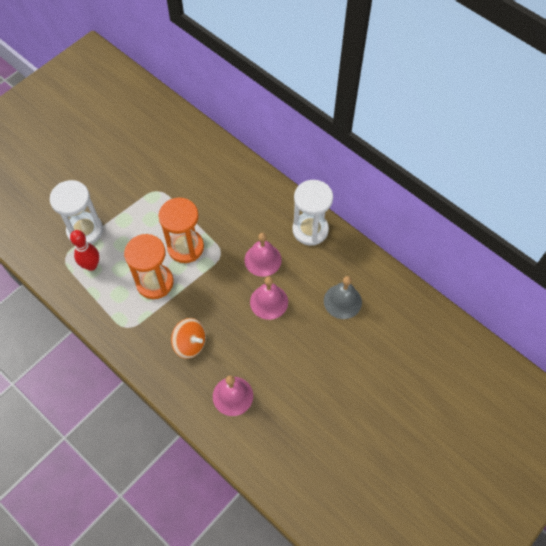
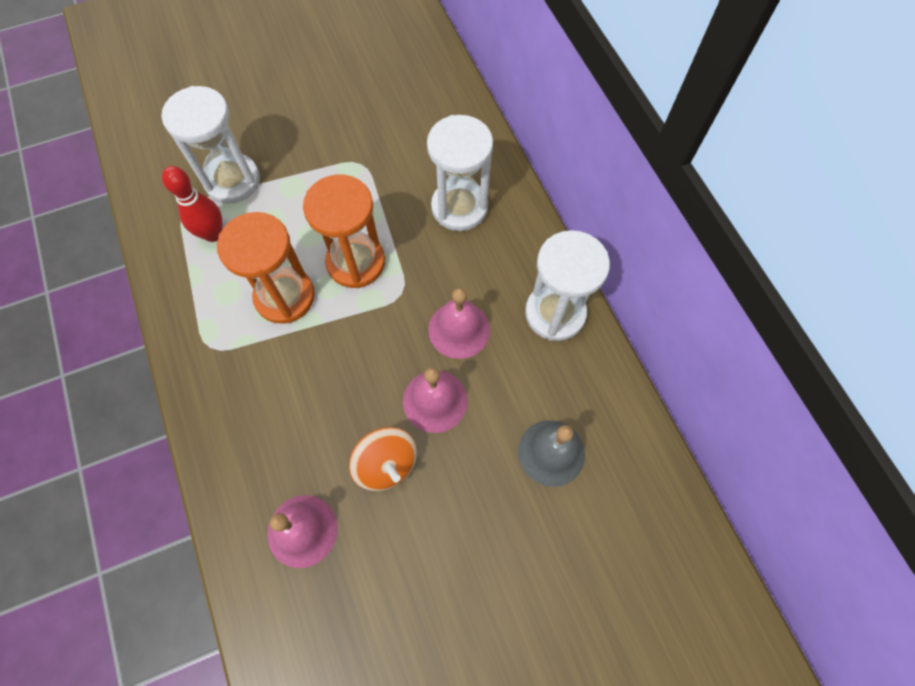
camera: 25 degrees right, 5 degrees up
orange spinning top [171,318,206,359] -> orange spinning top moved to [349,427,417,491]
none -> white hourglass [427,115,493,231]

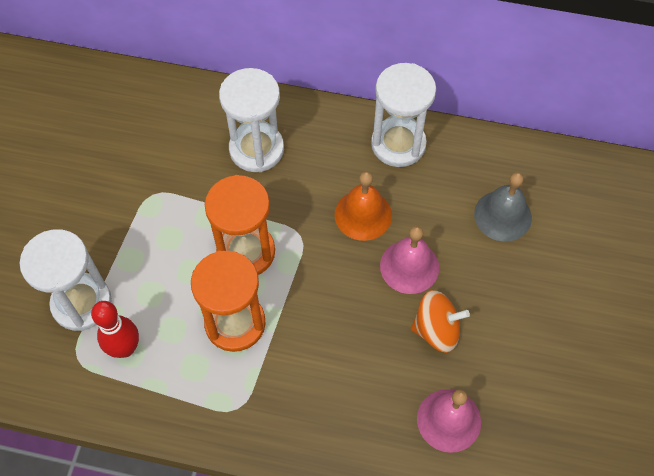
camera: 55 degrees left, 5 degrees down
pink bell [428,288,490,359] -> orange bell [335,172,392,241]

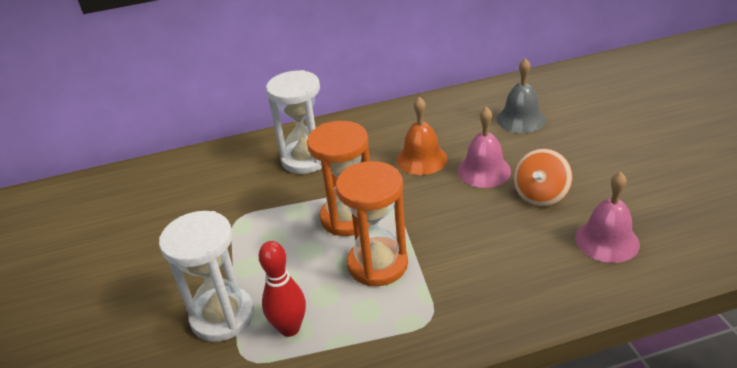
camera: 25 degrees left, 25 degrees down
white hourglass [371,63,436,167] -> none
orange spinning top [411,290,470,353] -> orange spinning top turned 150 degrees clockwise [514,149,573,207]

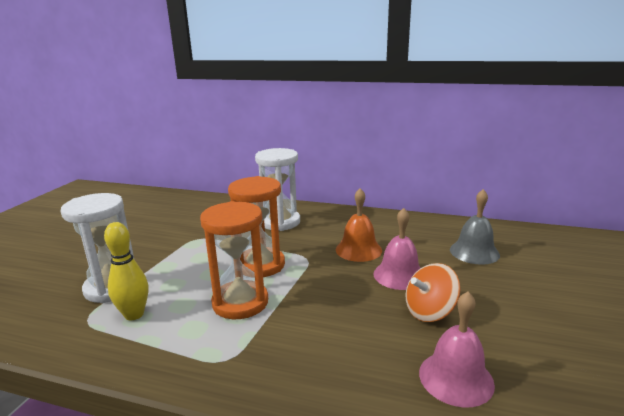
camera: 30 degrees right, 15 degrees down
red bowling pin [259,241,306,337] -> yellow bowling pin [104,222,148,320]

